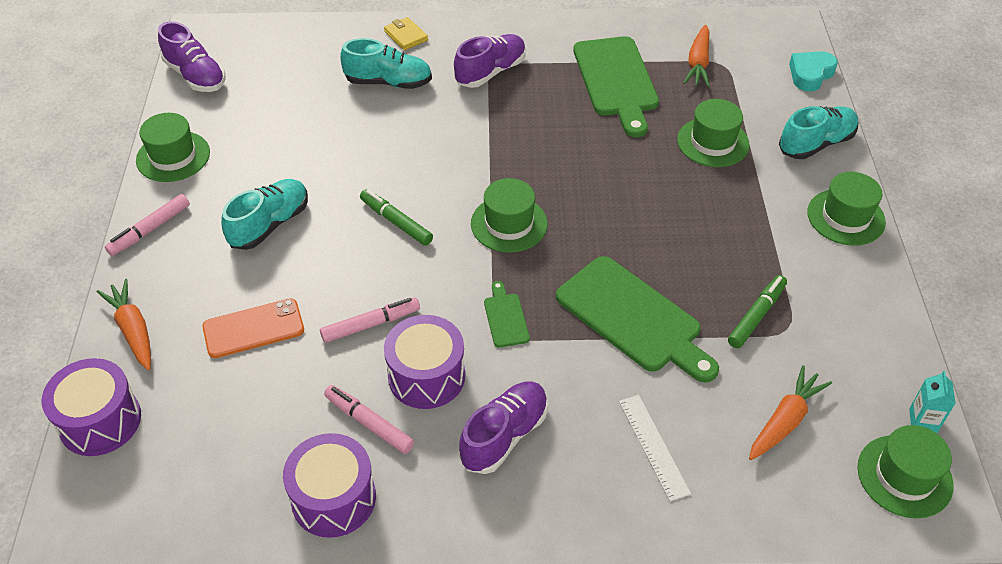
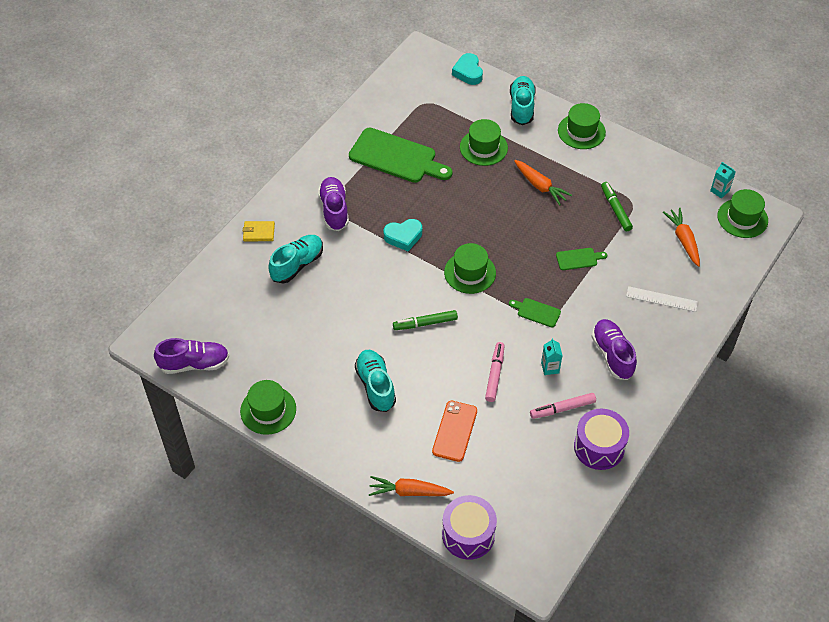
camera: 55 degrees left, 5 degrees up
pink marker [105,194,190,256] -> none
purple drum [384,315,465,409] -> turquoise carton [541,338,562,375]
green cutting board [556,256,719,383] -> green cutting board [556,248,607,270], size x0.46
orange carrot [684,25,710,87] -> orange carrot moved to [514,160,572,206]
none -> turquoise heart [383,219,422,251]

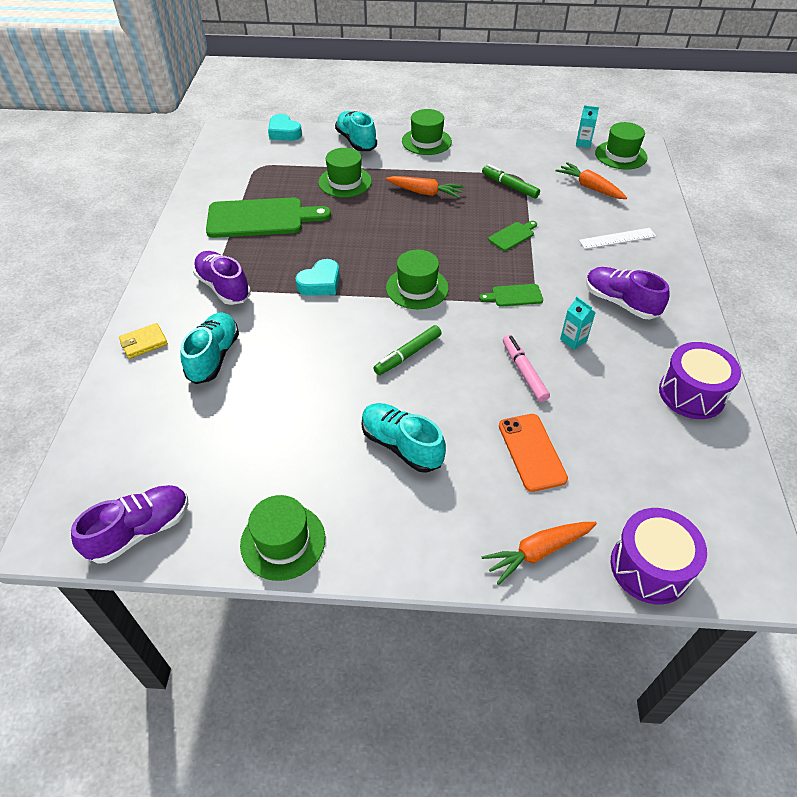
camera: 30 degrees left, 5 degrees down
pink marker [530,393,596,419] -> none

